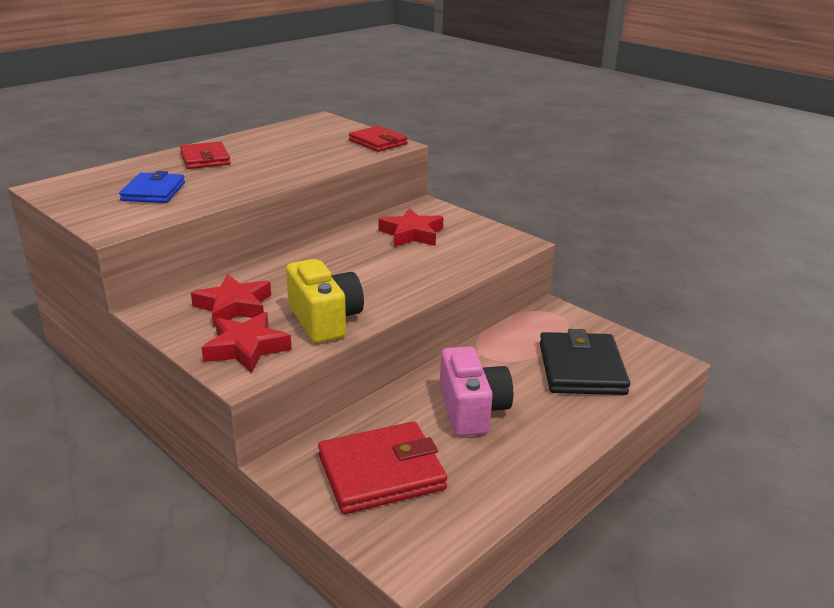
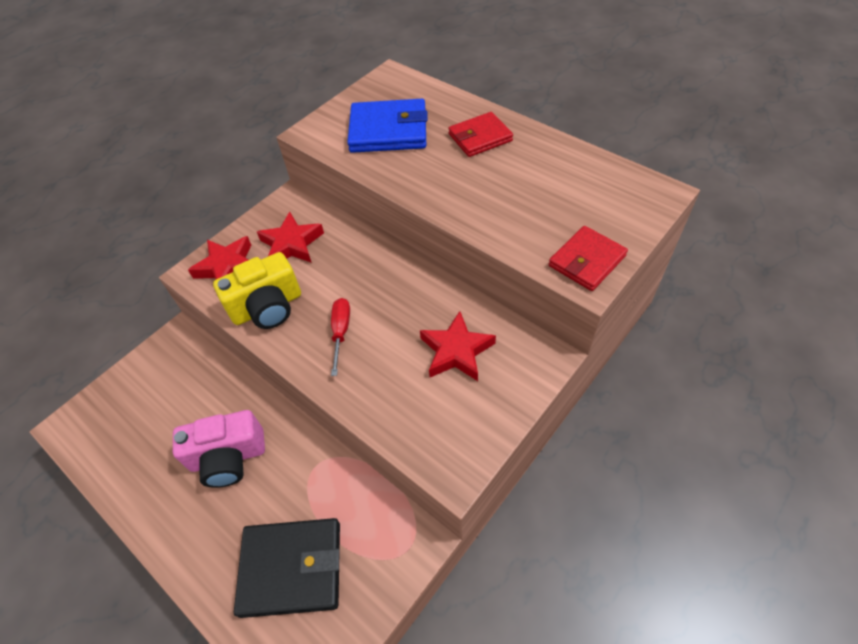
camera: 90 degrees right, 25 degrees up
blue wallet [119,171,185,203] -> blue wallet [347,99,428,153], size x1.53
red wallet [318,421,447,514] -> none
none -> red screwdriver [331,298,350,376]

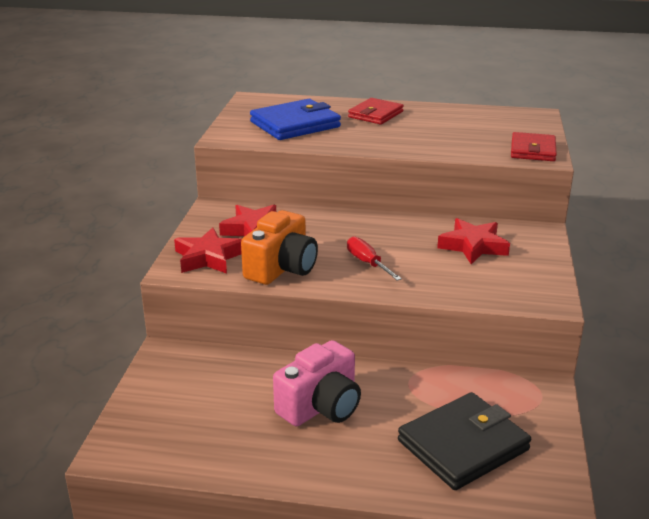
camera: 35 degrees left, 25 degrees down
yellow camera [213,252,301,329] -> orange camera [241,210,318,285]

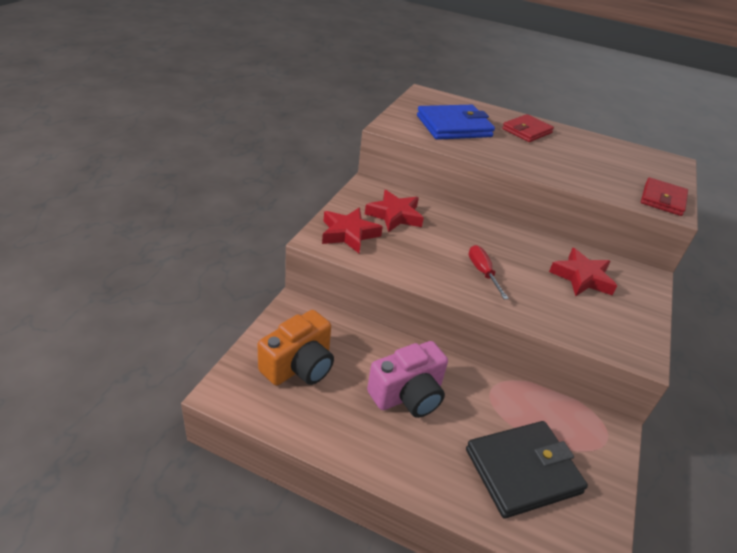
camera: 10 degrees right, 10 degrees up
orange camera [241,210,318,285] -> orange camera moved to [258,310,334,386]

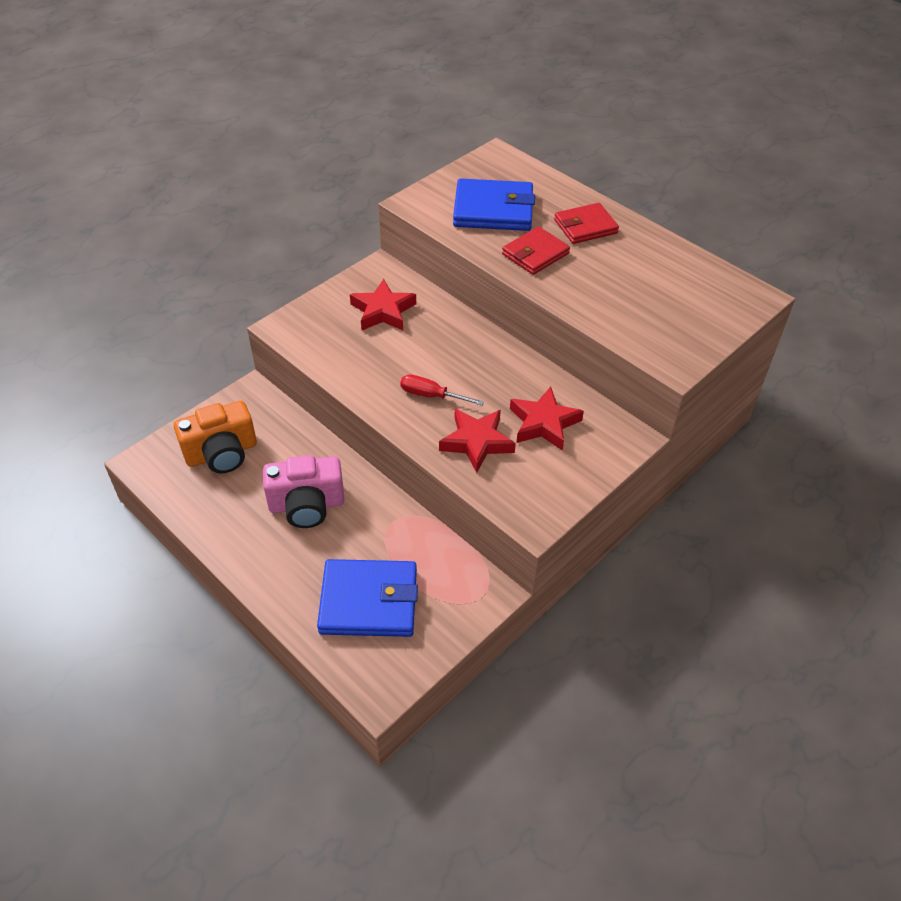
camera: 25 degrees right, 10 degrees up
red star [322,208,383,253] -> red star moved to [439,409,516,473]
black wallet [466,421,588,519] -> blue wallet [317,559,418,637]
red screwdriver [469,245,509,299] -> red screwdriver turned 75 degrees counterclockwise [400,374,484,406]
red wallet [641,177,688,216] -> red wallet moved to [502,227,570,275]

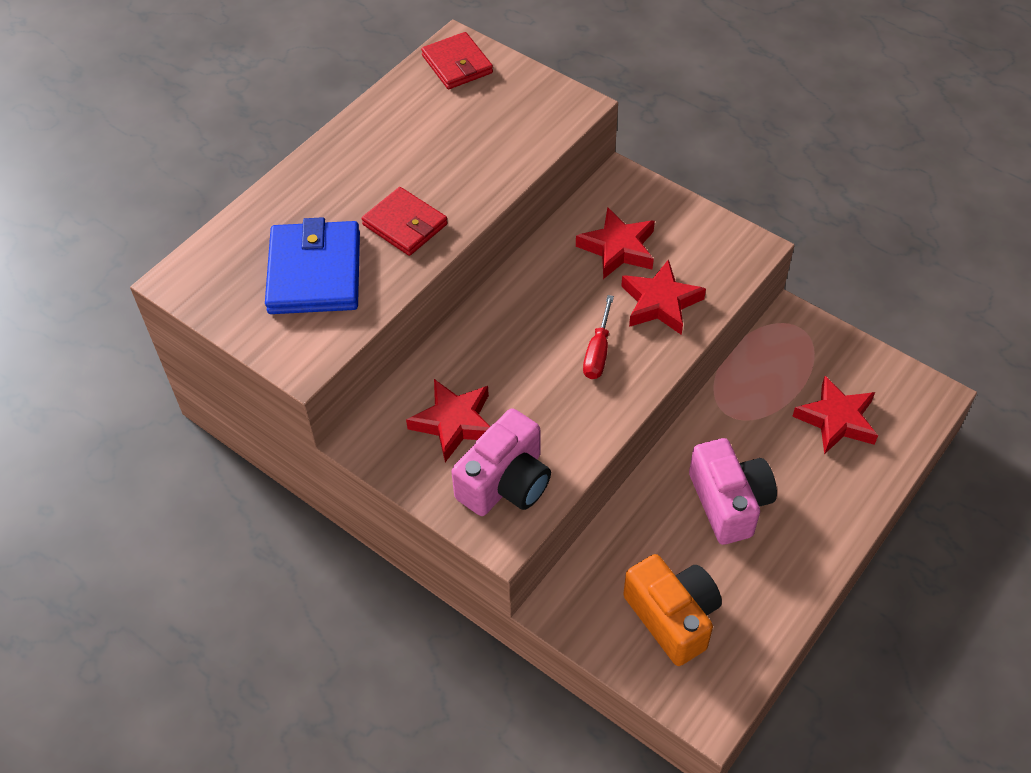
camera: 95 degrees left, 5 degrees up
blue wallet [317,559,418,637] -> red star [792,376,878,454]
red wallet [554,203,619,244] -> red wallet moved to [421,32,493,89]
none -> pink camera [451,408,551,516]

